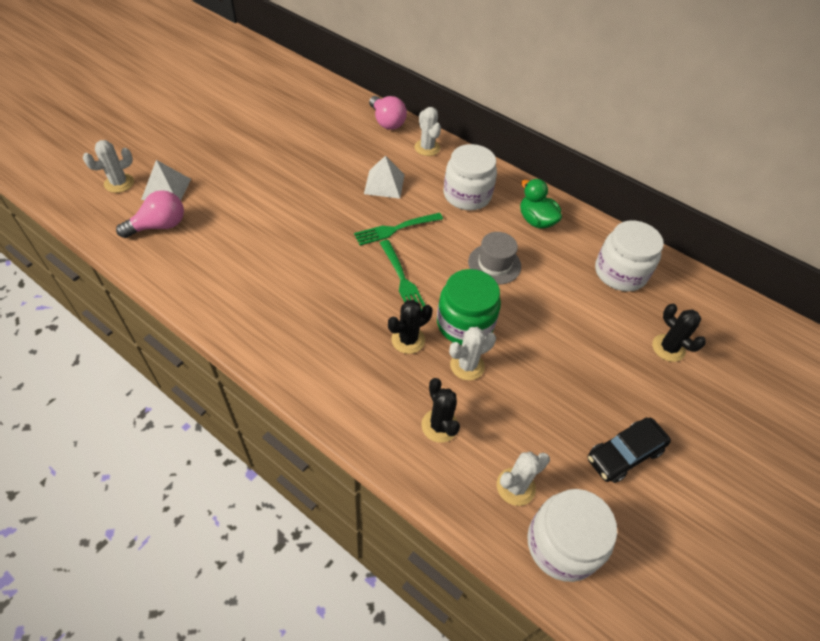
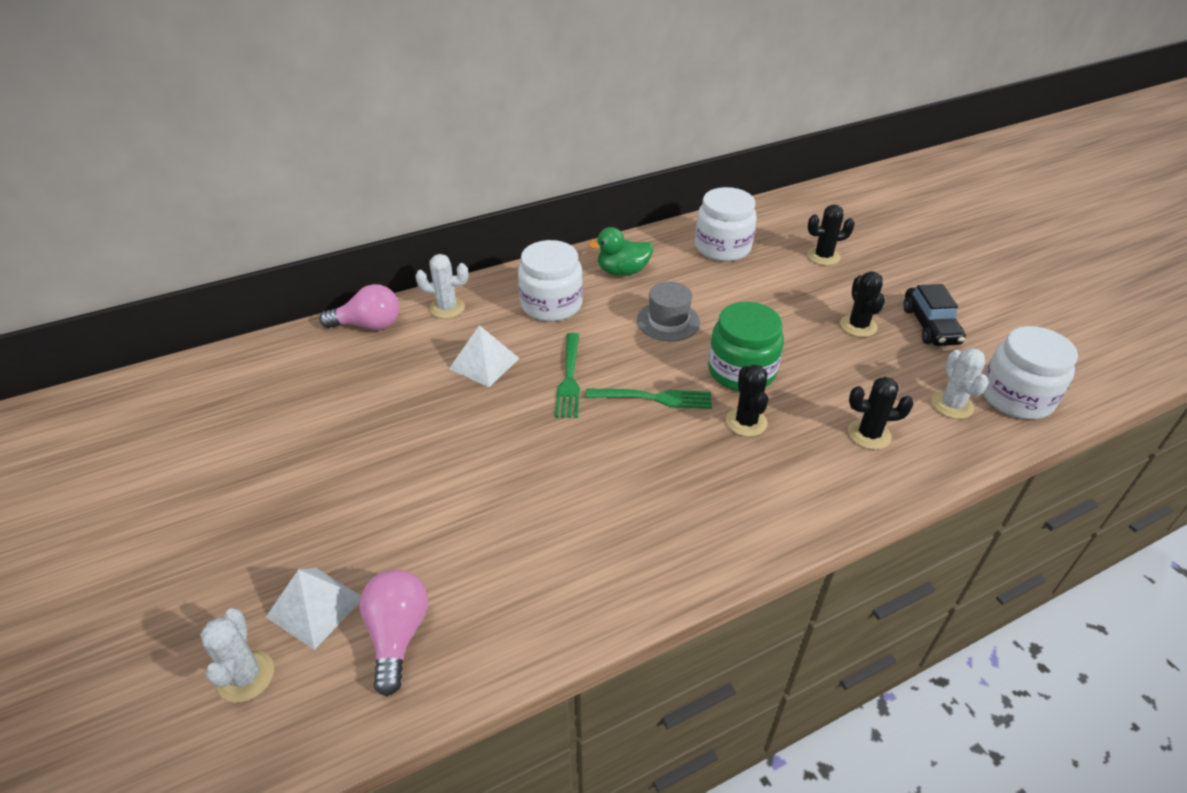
camera: 60 degrees left, 10 degrees down
white cactus [449,327,496,380] -> none
none -> black cactus [840,271,885,337]

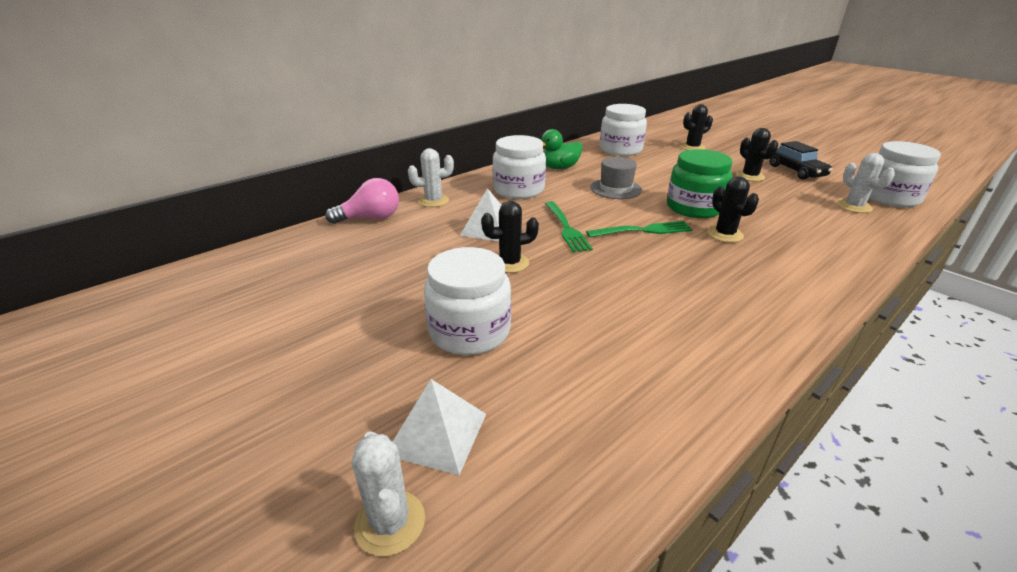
camera: 15 degrees left, 10 degrees down
pink light bulb [359,569,428,697] -> none
black cactus [848,377,914,450] -> black cactus moved to [481,201,539,273]
none -> white jar [424,247,511,355]

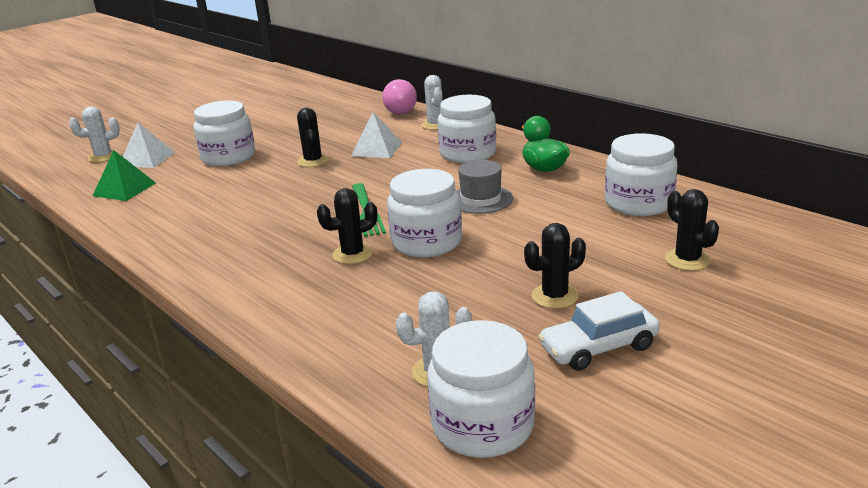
camera: 90 degrees right, 5 degrees down
green fork [545,201,593,253] -> none
green jar [667,149,733,218] -> white jar [387,169,462,258]
black car [769,141,833,180] -> white car [538,291,660,371]
none -> green pyramid [93,150,156,201]

